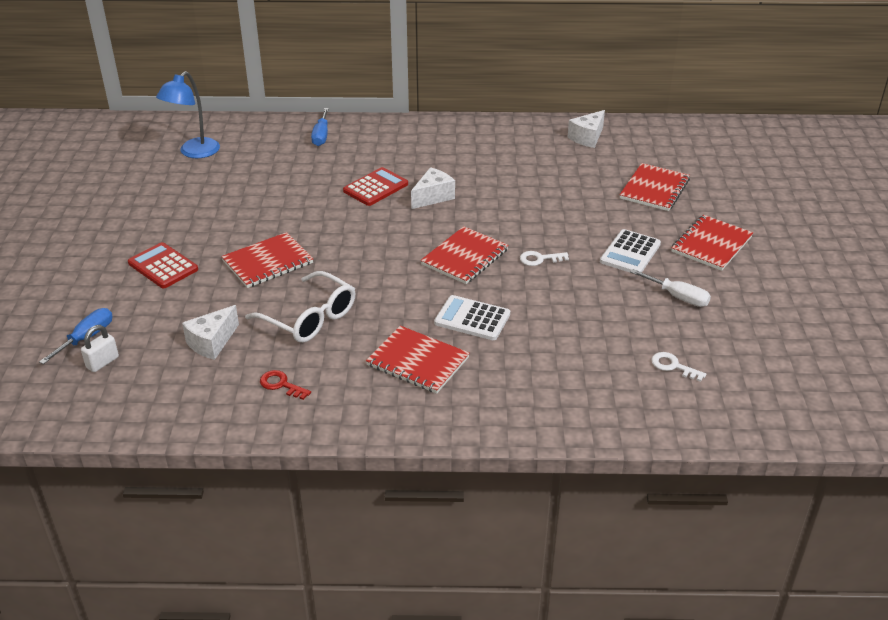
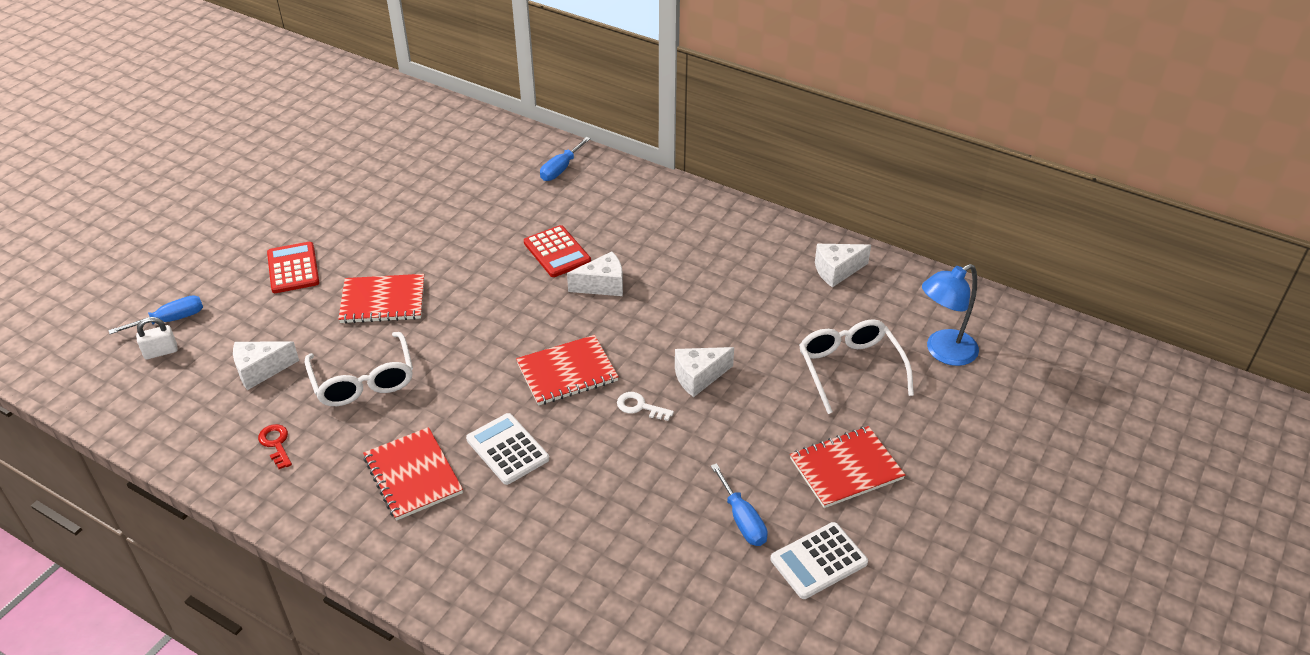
camera: 30 degrees right, 5 degrees up
blue lamp [156,71,220,158] -> blue lamp moved to [922,264,979,366]
red calculator [343,167,408,206] -> red calculator turned 75 degrees clockwise [524,225,591,277]
white calculator [600,229,661,273] -> white calculator moved to [770,522,868,599]
red notebook [620,163,690,211] -> white glasses [799,319,914,414]
white screwdriver [630,269,711,307] -> blue screwdriver [711,463,768,546]
white key [651,352,706,382] -> none
none -> white cheese [675,347,734,397]

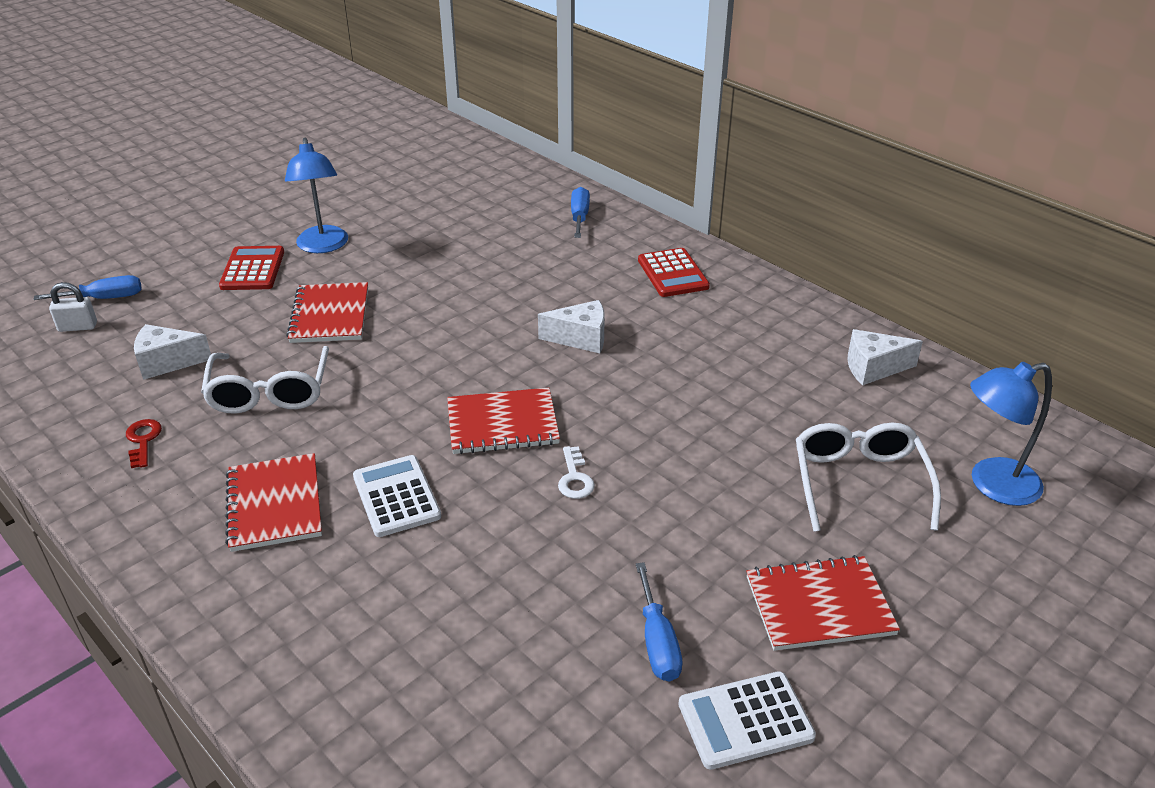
camera: 15 degrees right, 5 degrees down
red notebook [338,274,424,324] -> red notebook turned 75 degrees clockwise [286,282,368,343]
red calculator [524,225,591,277] -> red calculator moved to [638,248,710,297]
blue screwdriver [540,137,591,181] -> blue screwdriver turned 135 degrees clockwise [571,187,590,238]
white key [617,392,674,421] -> white key turned 135 degrees counterclockwise [558,446,595,499]
white cheese [675,347,734,397] -> none
none -> blue lamp [285,138,348,253]

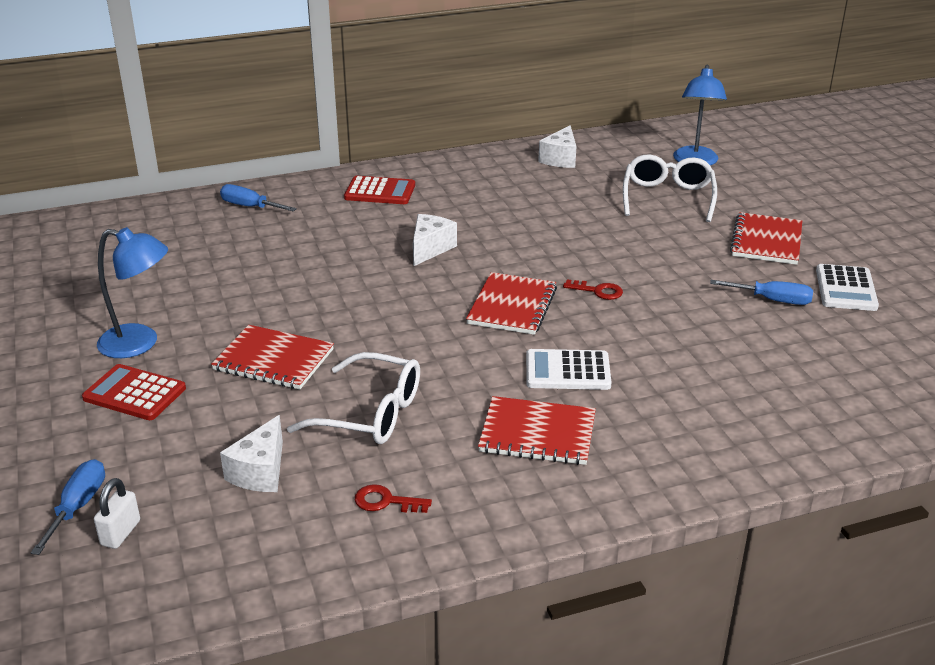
camera: 65 degrees left, 5 degrees down
white key [558,446,595,499] -> red key [563,279,623,300]
white glasses [796,422,941,532] -> white glasses turned 75 degrees clockwise [623,154,717,222]

